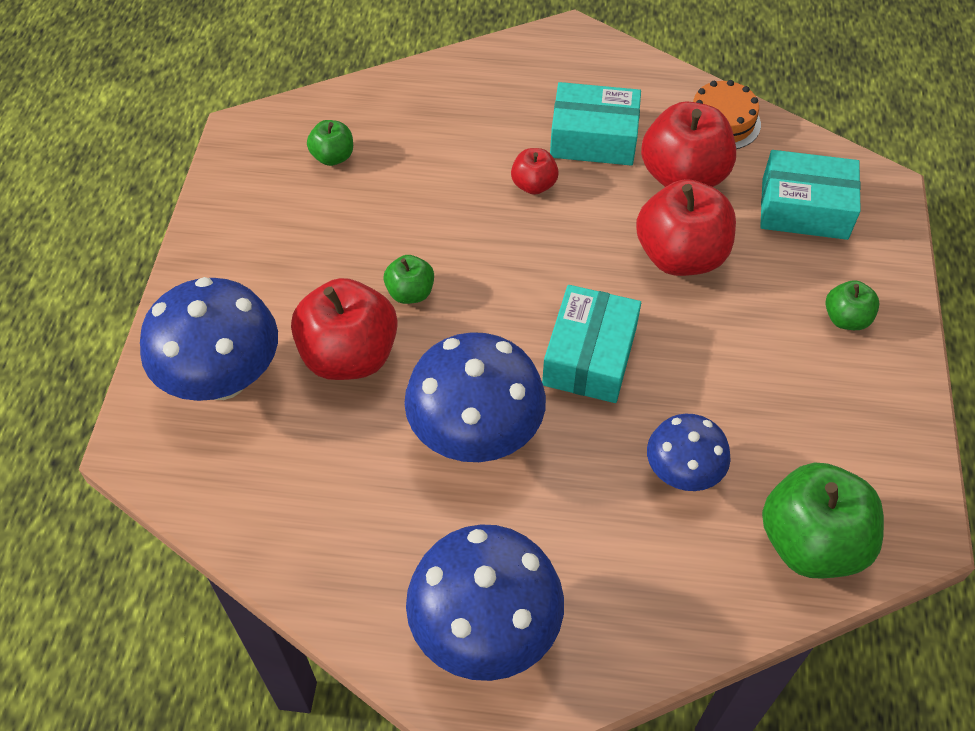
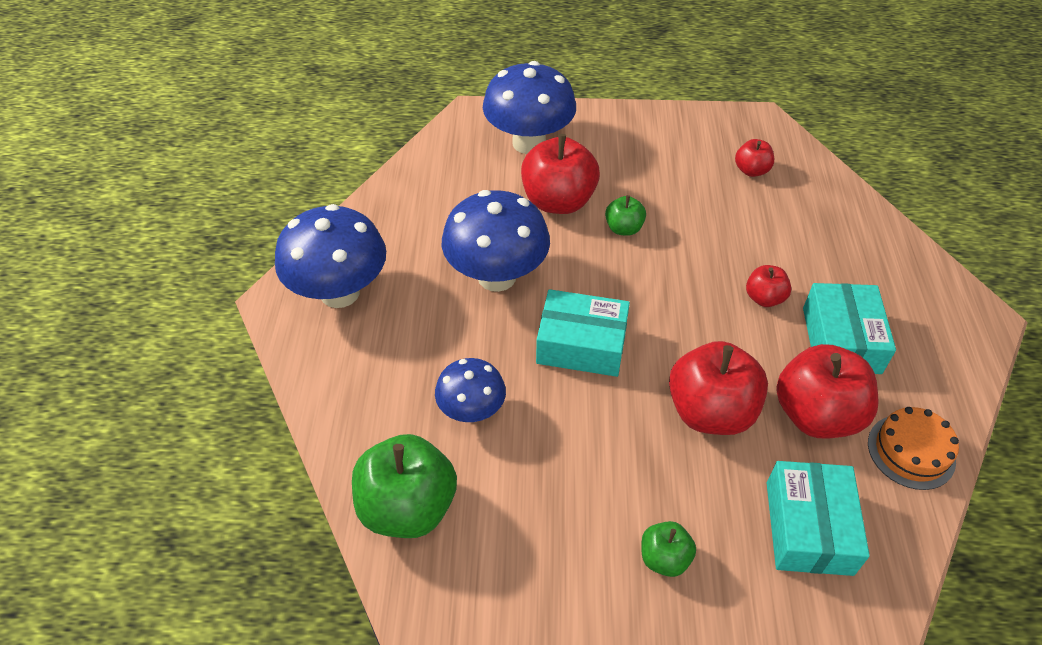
camera: 85 degrees right, 5 degrees down
green apple [307,120,353,166] -> red apple [735,139,774,177]

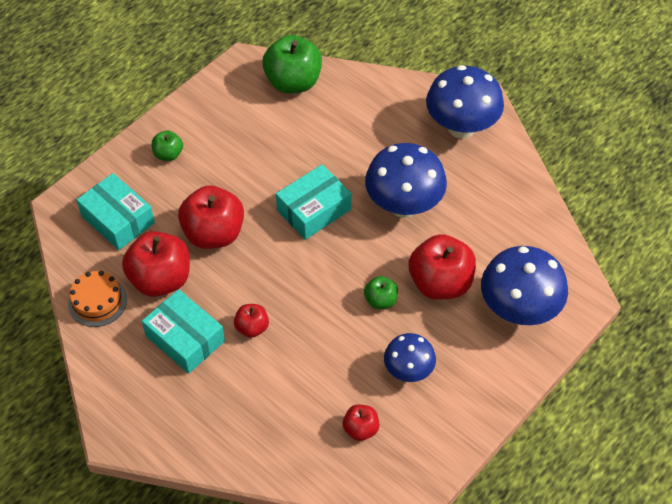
camera: 130 degrees right, 5 degrees up
blue mushroom [435,358,506,422] -> blue mushroom moved to [384,333,436,382]

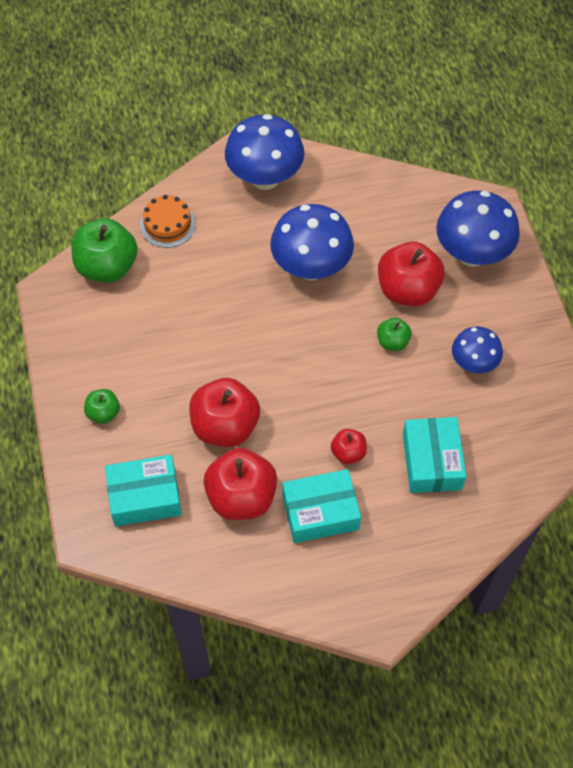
camera: 55 degrees left, 5 degrees up
orange cake [68,271,127,327] -> orange cake moved to [140,195,196,248]
turquoise box [276,164,351,240] -> turquoise box moved to [403,417,466,493]
red apple [343,405,379,441] -> none

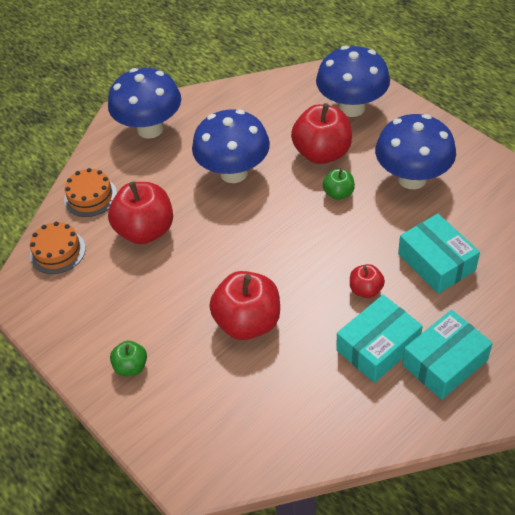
camera: 25 degrees left, 10 degrees down
green apple [71,218,138,282] -> orange cake [30,222,85,274]
turquoise box [105,455,182,526] -> turquoise box moved to [402,310,493,400]
red apple [203,448,277,520] -> red apple moved to [108,182,173,244]
blue mushroom [452,326,503,373] -> blue mushroom [375,114,456,189], size x1.70

